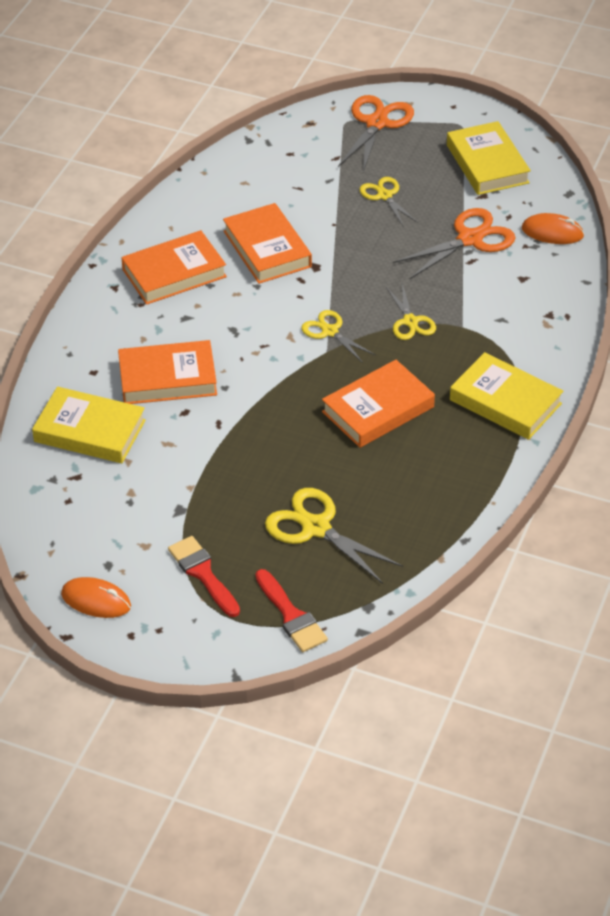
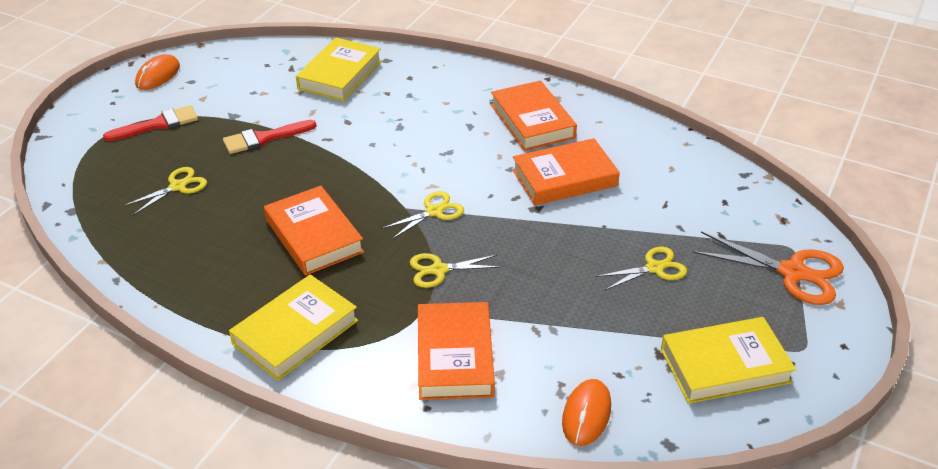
camera: 95 degrees right, 5 degrees down
orange book [118,340,217,404] -> orange book moved to [418,302,495,400]
red brush [255,569,328,652] -> red brush moved to [223,120,317,154]
yellow scissors [265,488,403,584] -> yellow scissors [123,167,207,215], size x0.62
orange scissors [393,208,516,279] -> none

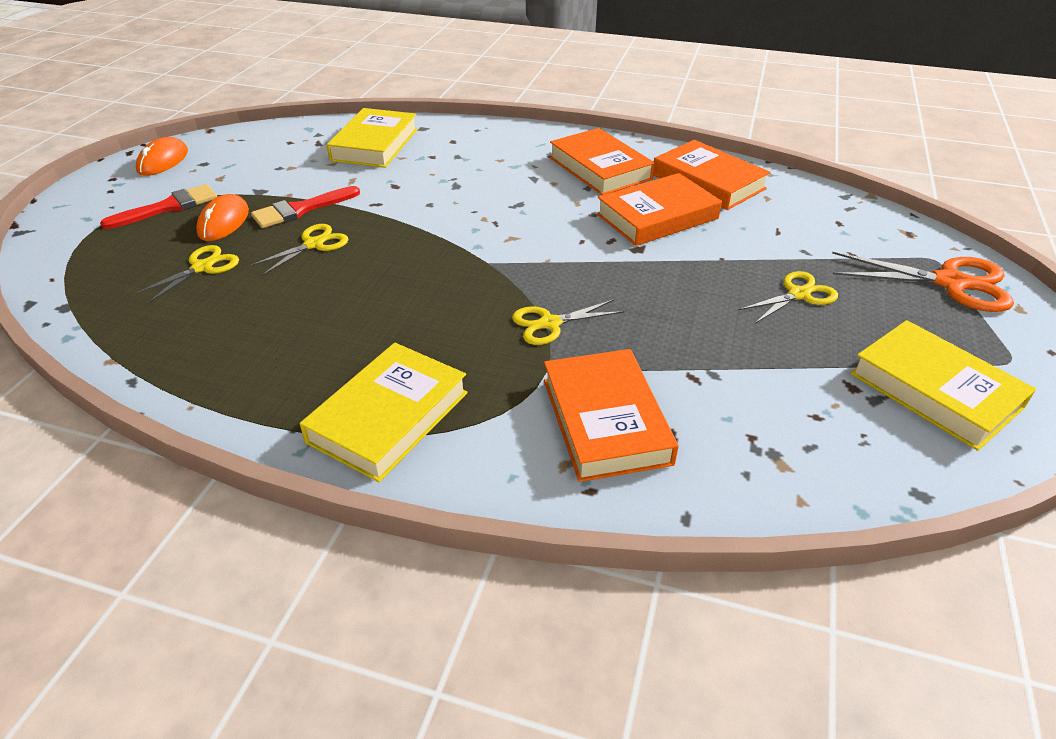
camera: 10 degrees left, 0 degrees up
orange book [264,186,364,276] -> orange book moved to [654,140,771,210]
yellow scissors [381,191,464,239] -> yellow scissors moved to [249,224,349,276]
orange mouse [562,379,611,446] -> orange mouse moved to [196,194,249,241]
yellow book [661,317,796,404] -> yellow book turned 75 degrees clockwise [850,320,1036,451]

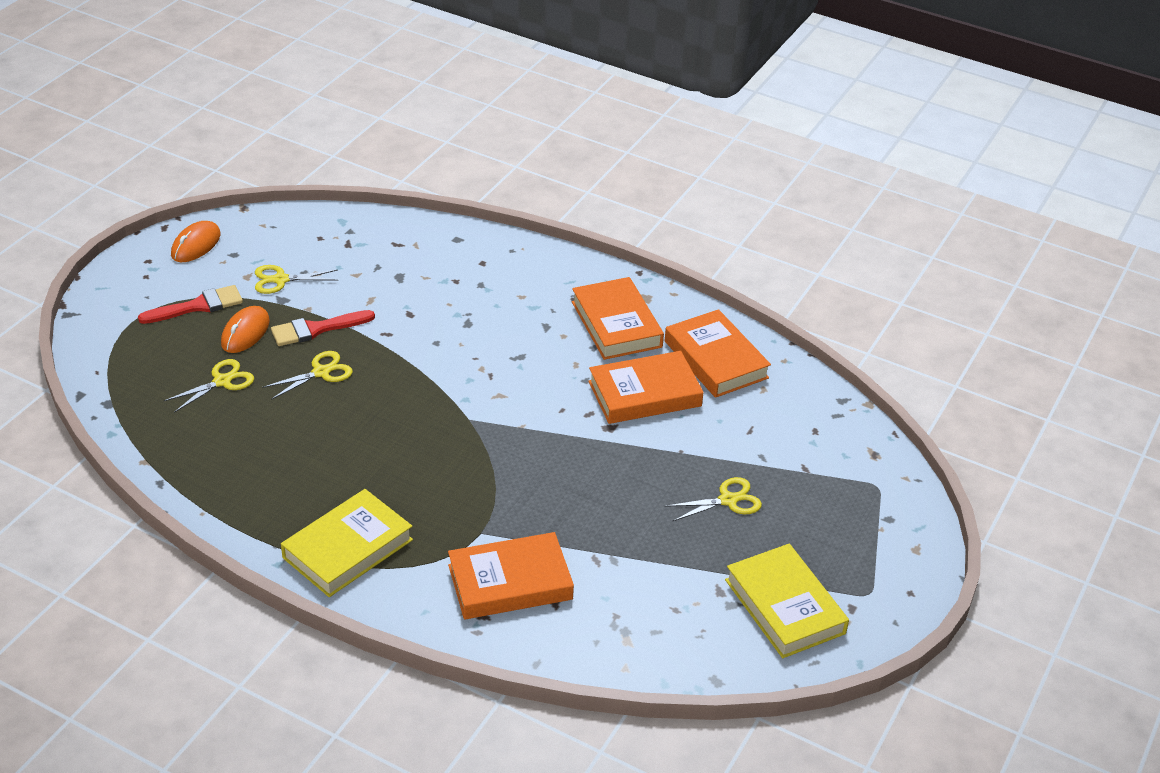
camera: 10 degrees right, 0 degrees up
yellow book [327,108,418,168] -> none
yellow scissors [512,299,624,345] -> yellow scissors moved to [255,265,337,294]
orange book [544,349,679,482] -> orange book turned 75 degrees clockwise [448,532,574,619]
orange scissors [832,252,1014,312] -> none

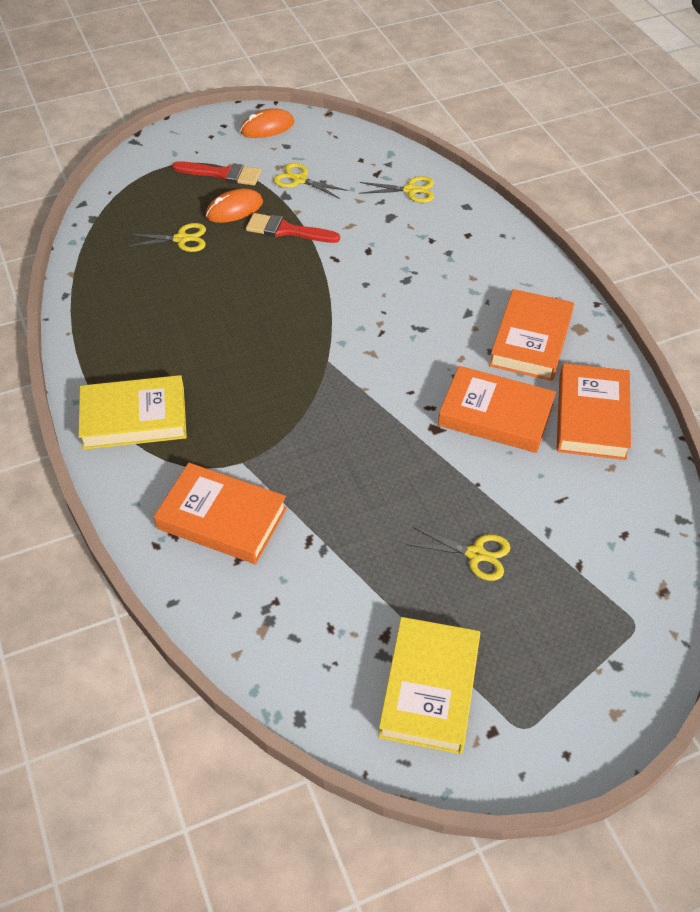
camera: 40 degrees right, 10 degrees up
yellow scissors [262,351,353,400] -> yellow scissors moved to [359,176,434,203]

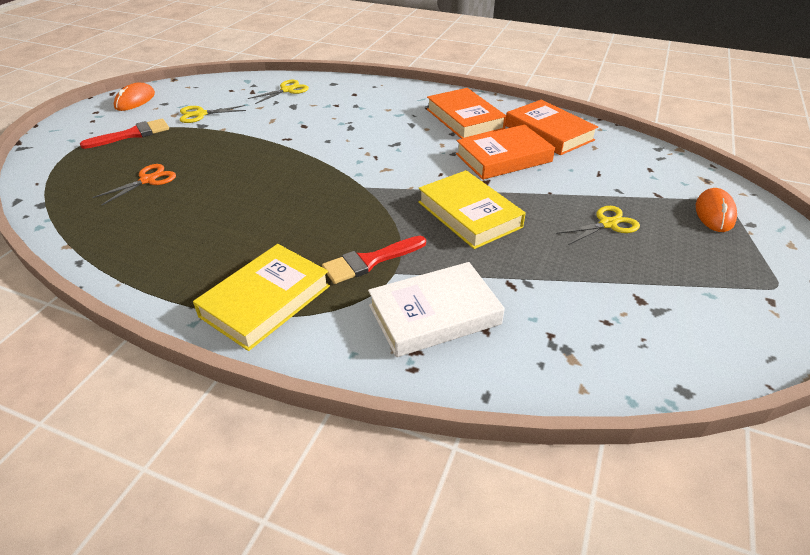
camera: 45 degrees left, 10 degrees down
yellow scissors [127,223,206,252] -> orange scissors [92,164,176,205]
orange book [154,463,287,564] -> white book [368,262,505,357]
orange mouse [206,188,263,223] -> orange mouse moved to [696,188,737,232]
red brush [246,213,340,243] -> red brush moved to [322,236,426,284]
yellow book [378,617,480,754] -> yellow book moved to [418,170,526,249]

